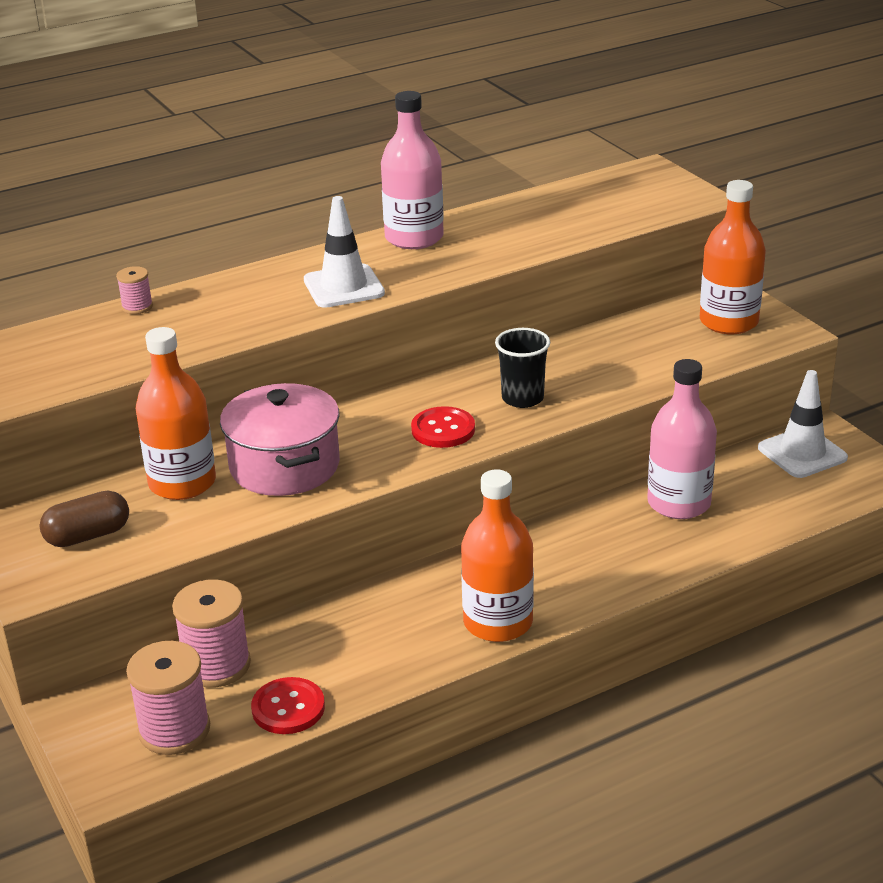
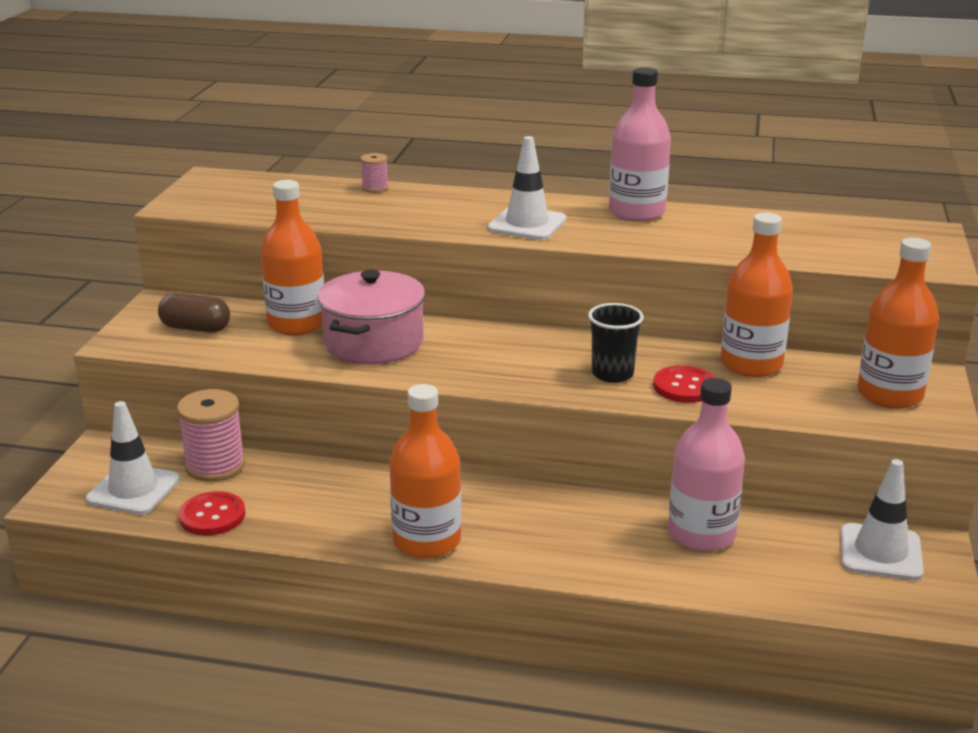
camera: 40 degrees right, 5 degrees down
pink spool [126,641,210,755] -> white traffic cone [86,401,180,515]
red button [411,406,475,448] -> red button moved to [653,365,716,403]
none -> orange bottle [721,213,793,377]

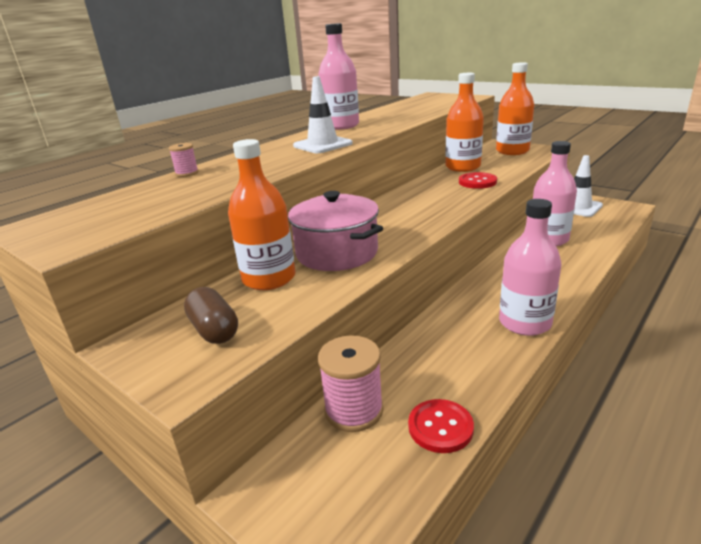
camera: 60 degrees left, 0 degrees up
white traffic cone [86,401,180,515] -> none
brown capsule [158,293,230,333] -> brown capsule turned 75 degrees counterclockwise [184,287,238,344]
orange bottle [389,384,461,559] -> pink bottle [499,199,561,336]
black cup [588,303,644,383] -> none

